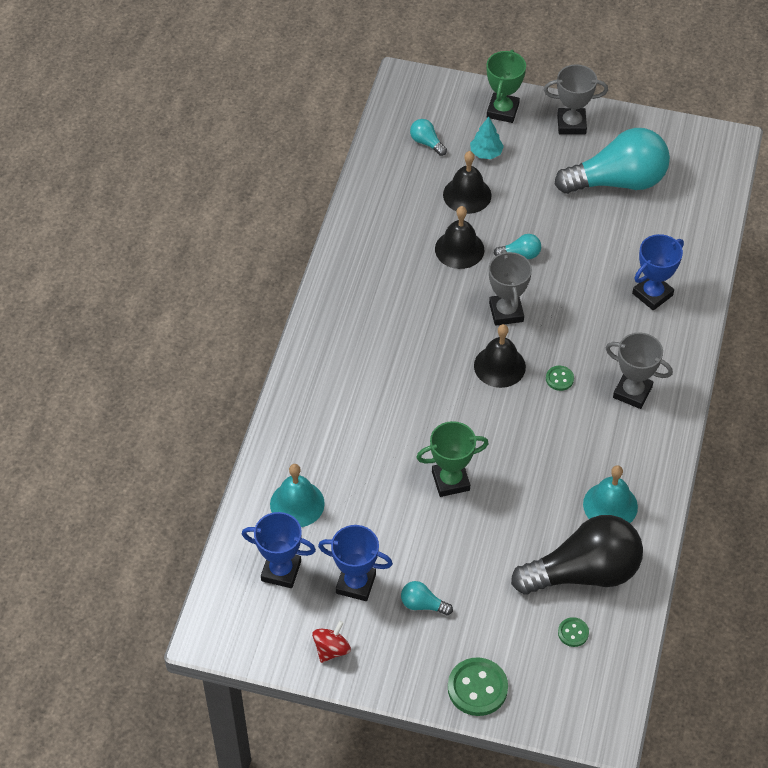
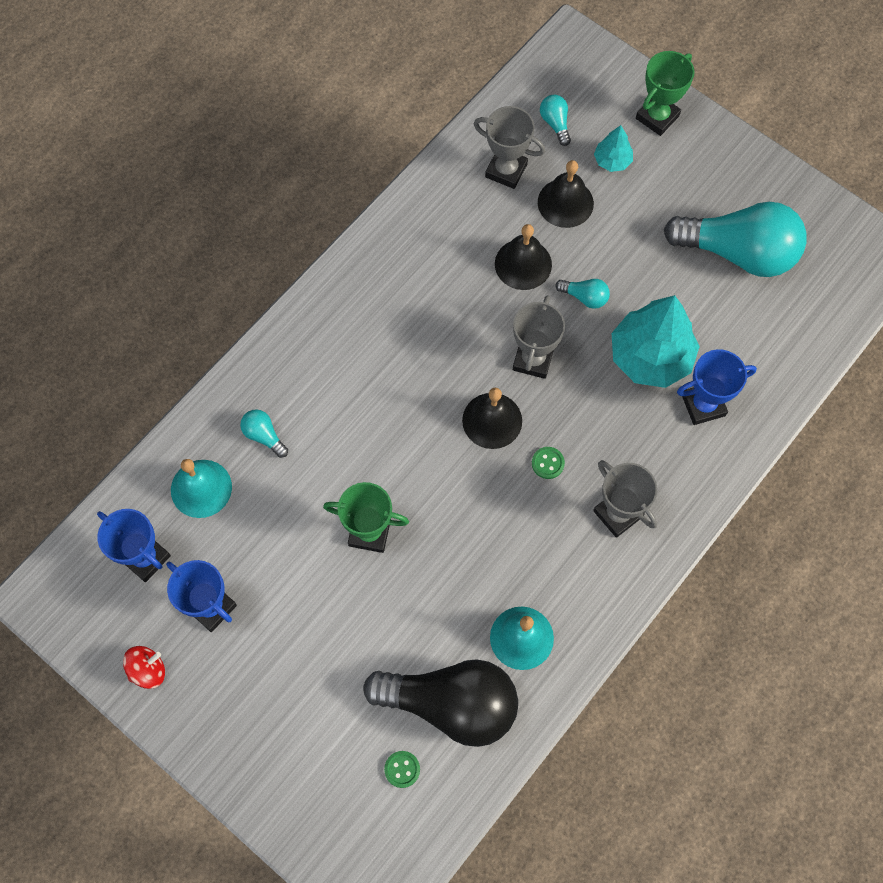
camera: 25 degrees right, 15 degrees up
turquoise light bulb [401,581,453,615] -> turquoise light bulb moved to [240,410,288,458]
green button [448,657,508,716] -> none
grey trophy [544,64,608,135] -> grey trophy moved to [474,106,545,189]
none -> turquoise tree [611,295,700,388]

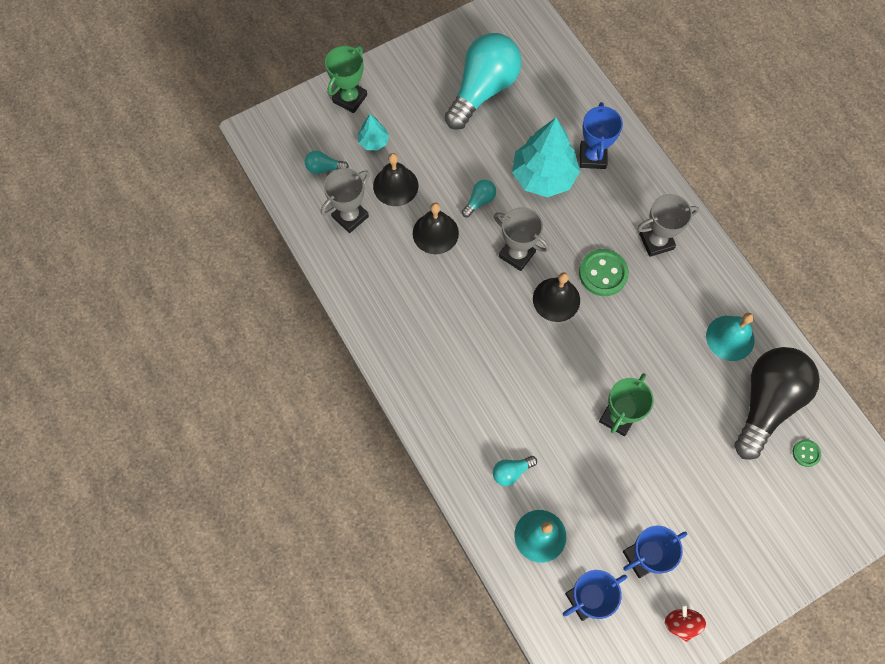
camera: 70 degrees left, 0 degrees up
green button [532,447,565,479] -> green button [579,249,629,296], size x1.91
green trophy [636,51,695,136] -> green trophy turned 60 degrees clockwise [325,46,367,113]

